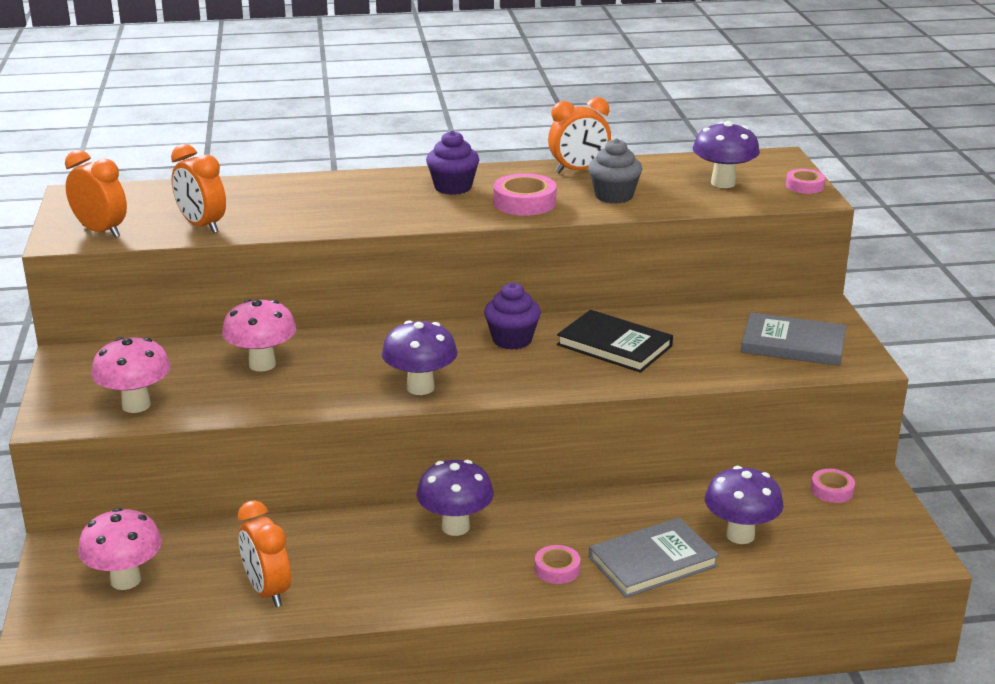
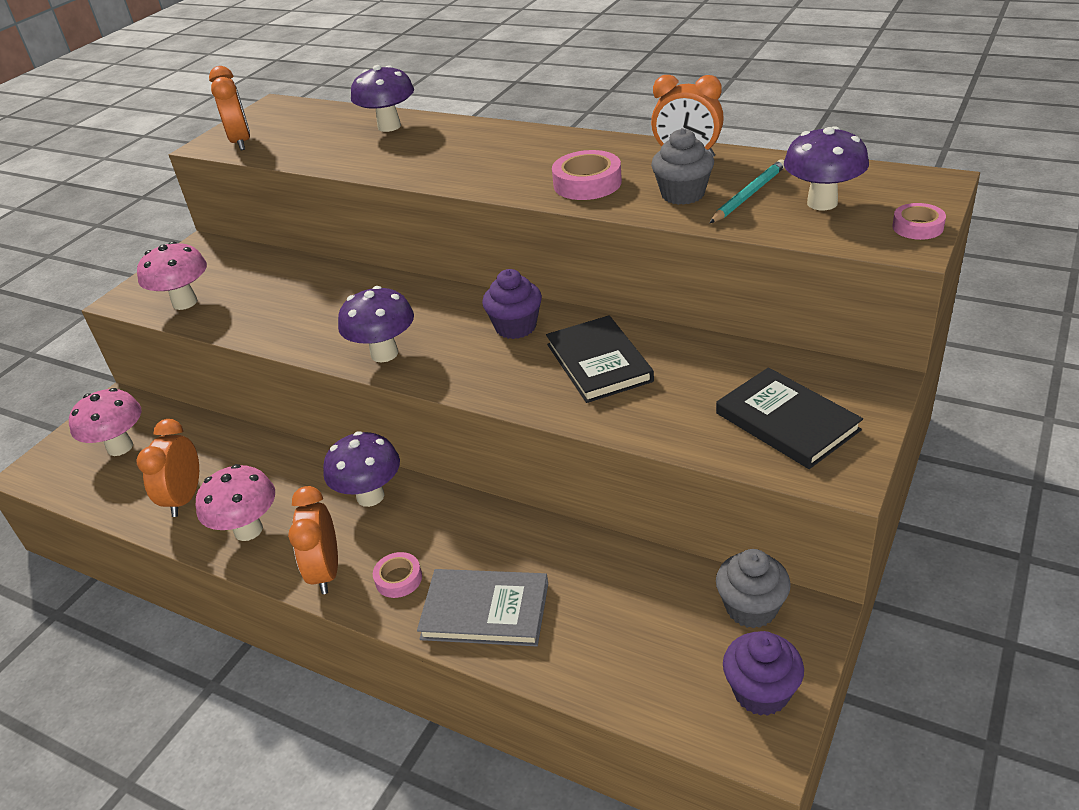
camera: 40 degrees right, 10 degrees up
orange clock [171,144,226,233] -> orange clock moved to [288,486,338,594]
pink mushroom [222,299,296,372] -> pink mushroom moved to [196,464,275,541]
purple cupcake [426,130,479,195] -> purple cupcake moved to [723,631,804,716]
purple mushroom [705,466,784,544] -> purple mushroom moved to [351,65,414,132]
grey book [741,312,846,366] -> black book [716,367,863,469]
pink tape [811,469,855,503] -> grey cupcake [716,549,791,628]
none -> turquoise pencil [710,159,785,223]

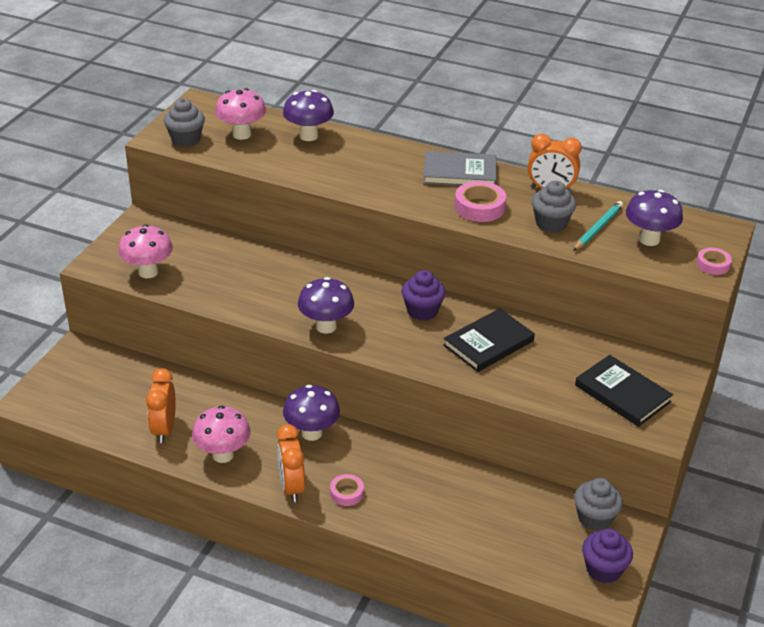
camera: 10 degrees left, 0 degrees up
pink mushroom [69,388,141,456] -> pink mushroom moved to [215,88,266,140]
orange clock [209,66,250,150] -> grey cupcake [164,98,205,147]
grey book [417,569,548,647] -> grey book moved to [423,151,496,186]
black book [546,315,654,403] -> black book turned 75 degrees clockwise [443,308,535,372]

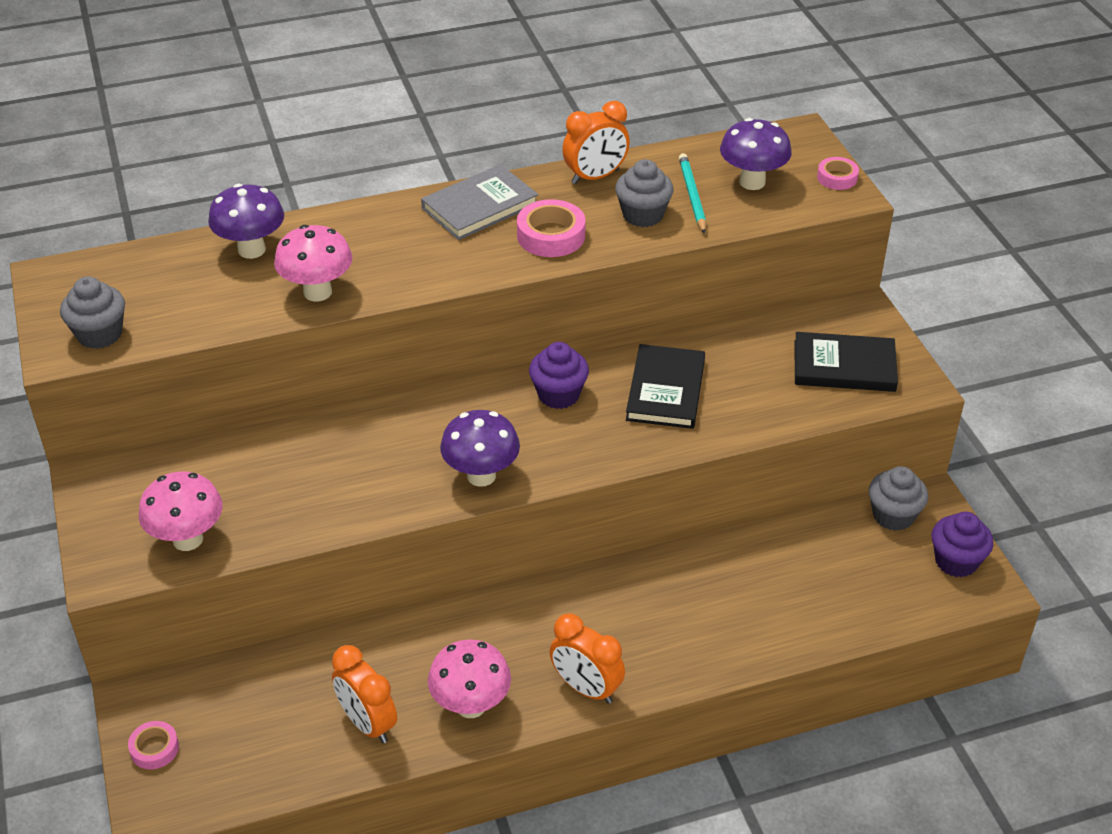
camera: 40 degrees left, 5 degrees up
pink mushroom [215,88,266,140] -> pink mushroom moved to [274,225,352,302]
purple mushroom [283,385,340,441] -> none
pink tape [330,474,364,506] -> pink tape moved to [128,721,179,769]

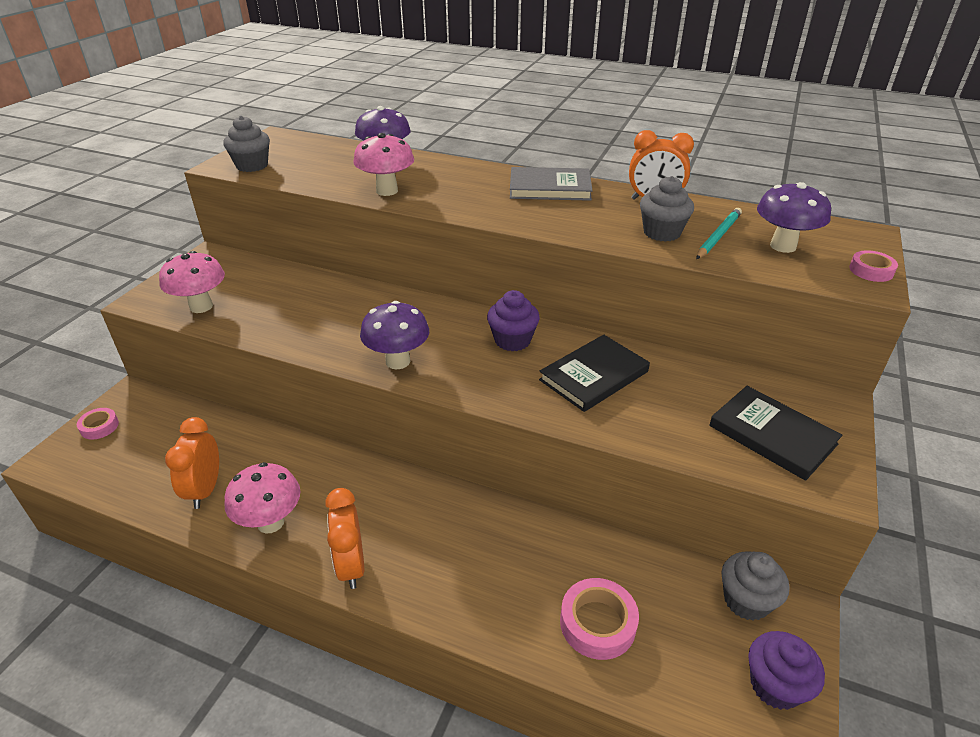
camera: 40 degrees right, 5 degrees down
pink tape [517,199,586,257] -> pink tape moved to [560,578,639,660]

